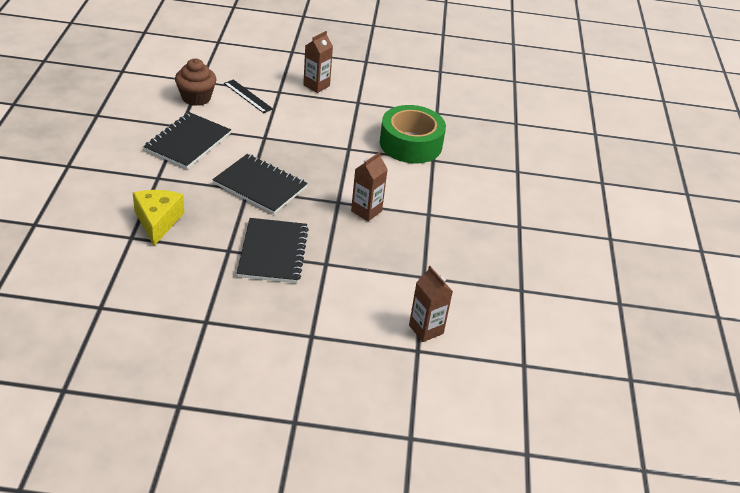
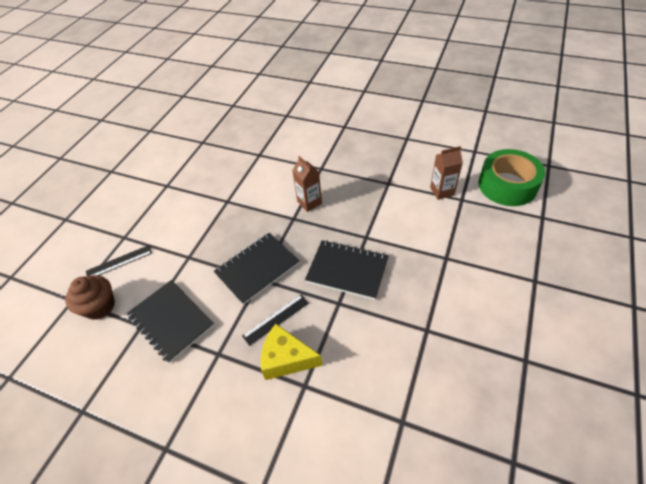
camera: 65 degrees left, 10 degrees up
brown carton [303,31,333,93] -> none
green tape [380,105,446,163] -> green tape moved to [478,149,545,206]
none -> black ruler [242,295,309,346]

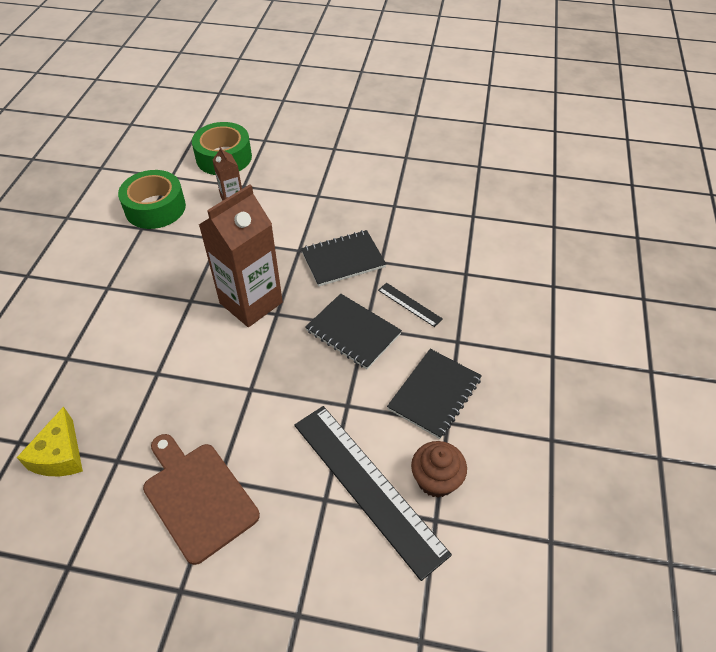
camera: 105 degrees left, 0 degrees up
black ruler [86,245,152,276] -> black ruler [294,406,452,581], size x2.31
yellow cheese [261,324,323,380] -> yellow cheese moved to [16,406,83,476]
brown carton [292,156,322,212] -> brown carton [199,184,283,327], size x2.07
black notebook [305,240,389,300] -> black notebook turned 60 degrees clockwise [301,230,386,287]
none -> green tape [118,170,186,229]
none -> brown cutting board [143,434,260,565]

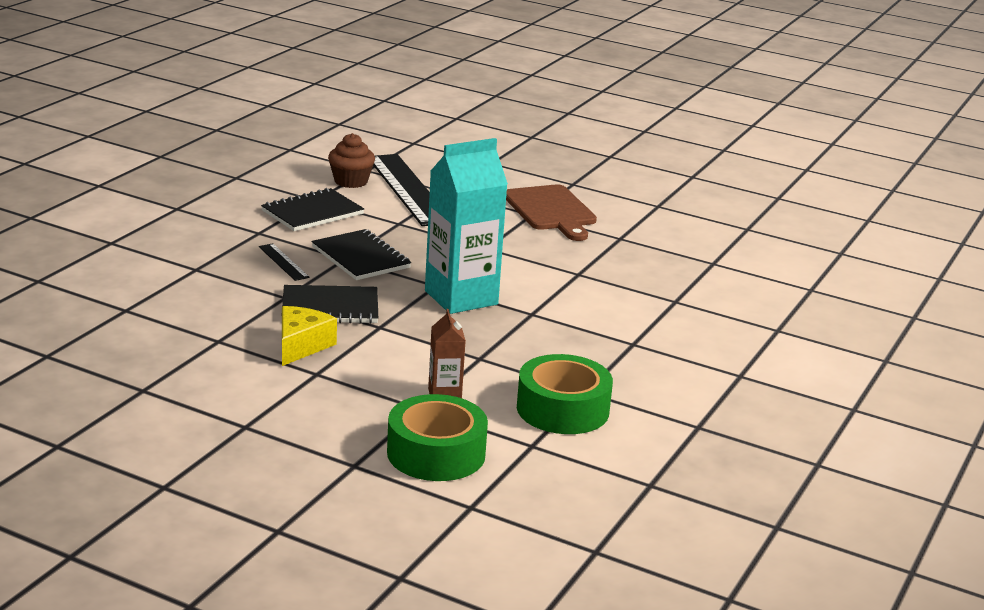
camera: 165 degrees left, 25 degrees down
yellow cheese [16,406,83,476] -> yellow cheese moved to [282,306,337,366]
brown carton [199,184,283,327] -> turquoise carton [425,138,508,314]

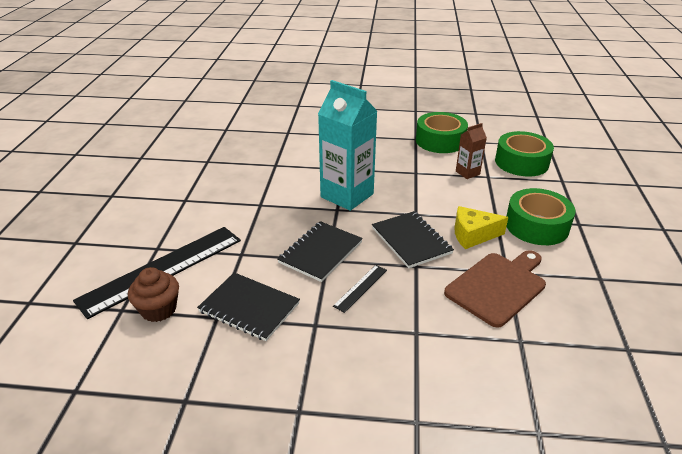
camera: 110 degrees left, 10 degrees up
brown cutting board [506,184,597,241] -> brown cutting board moved to [444,250,546,328]
none -> green tape [506,188,576,245]

